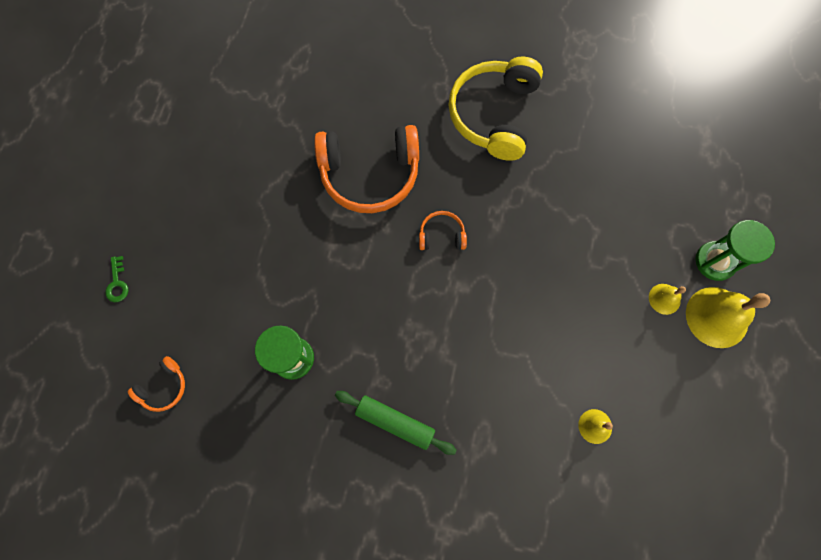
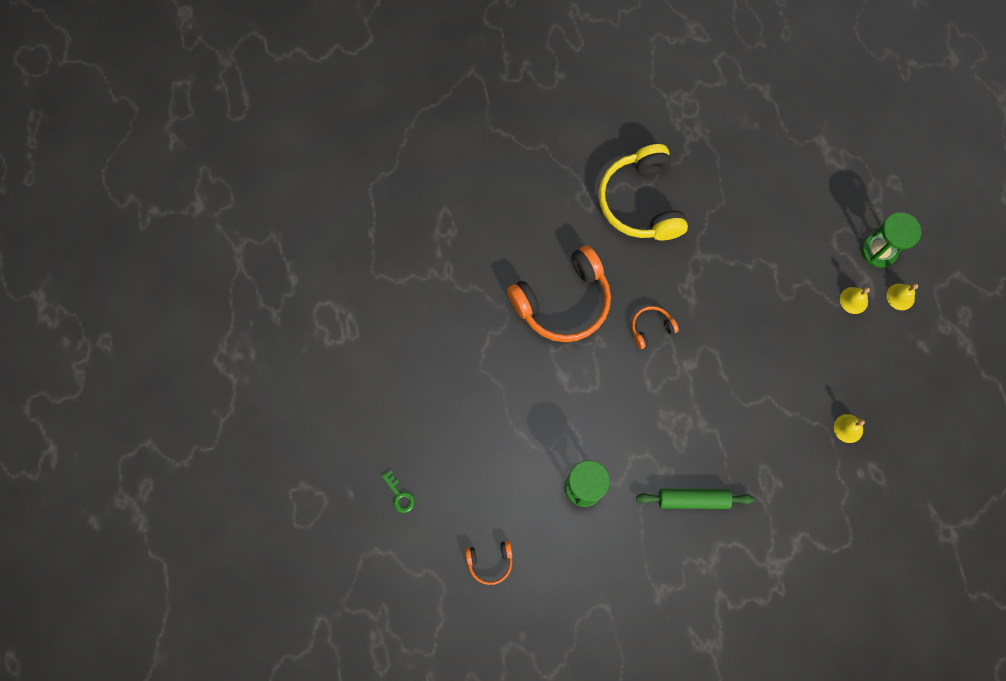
camera: 25 degrees left, 0 degrees up
orange headphones [128,356,185,412] -> orange headphones turned 60 degrees clockwise [465,541,512,585]
yellow bell [686,287,770,348] -> yellow bell [887,283,918,310], size x0.51

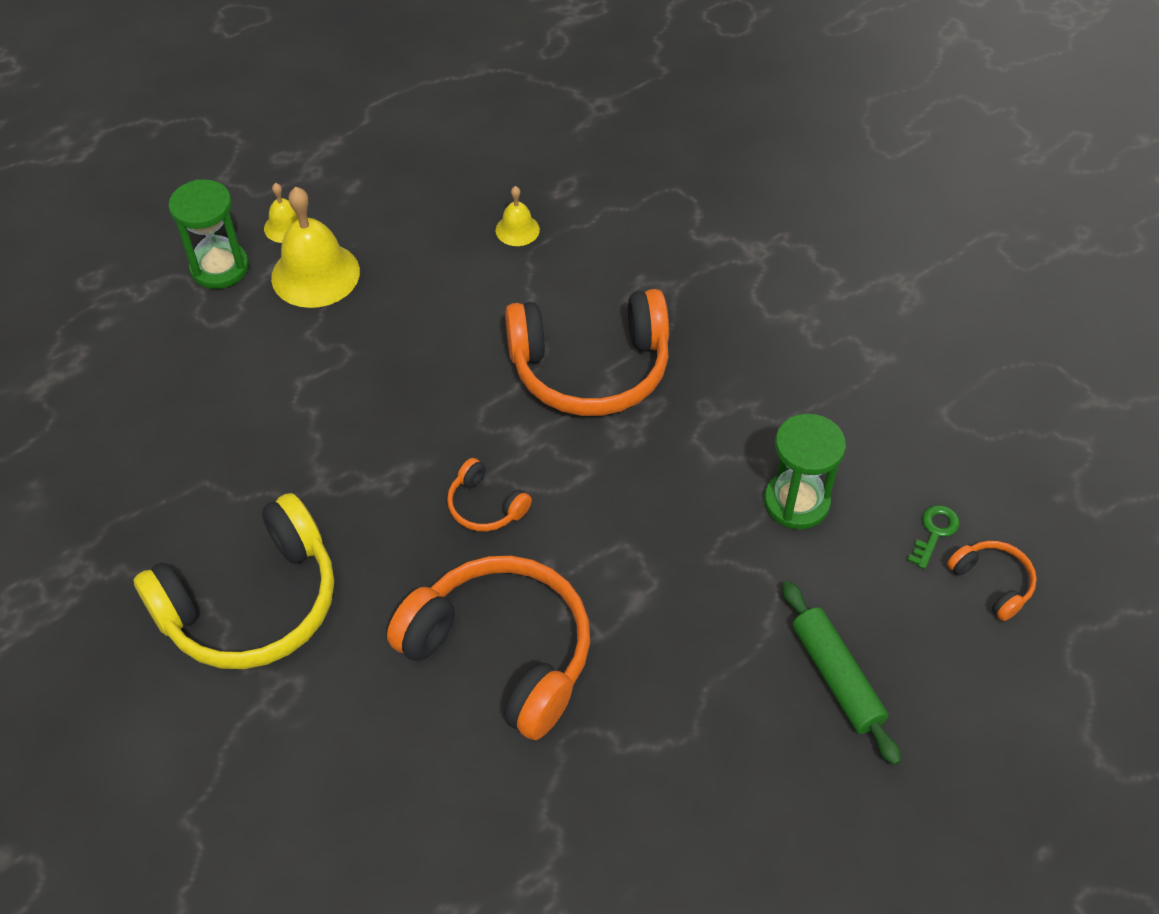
camera: 115 degrees left, 20 degrees down
green key [382,471,415,513] -> green key moved to [907,505,959,569]
green rolling pin [636,489,754,509] -> green rolling pin moved to [782,581,901,766]
yellow bell [840,287,870,314] -> yellow bell [271,187,360,308], size x1.94
none -> orange headphones [505,289,669,416]

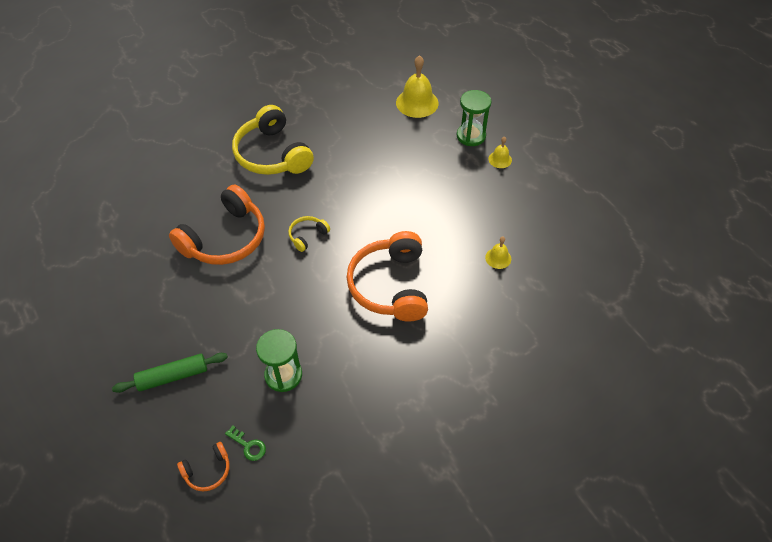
camera: 95 degrees right, 0 degrees up
yellow bell [271,187,360,308] -> yellow bell moved to [396,55,439,118]
orange headphones [447,458,532,531] -> yellow headphones [288,216,330,252]

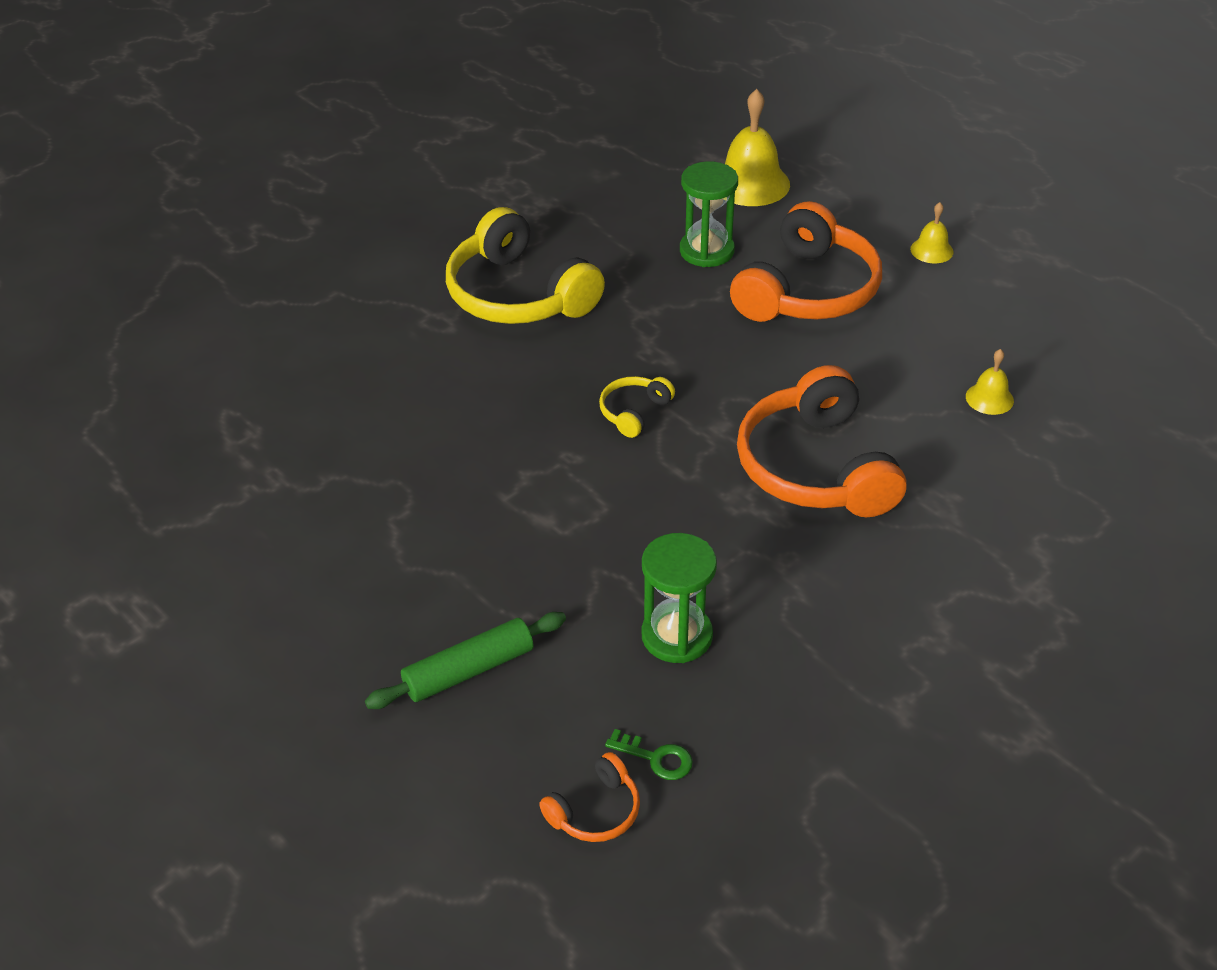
camera: 10 degrees left, 10 degrees down
orange headphones [169,185,265,265] -> orange headphones moved to [730,201,882,322]
green hourglass [456,90,492,146] -> green hourglass moved to [680,161,738,267]

